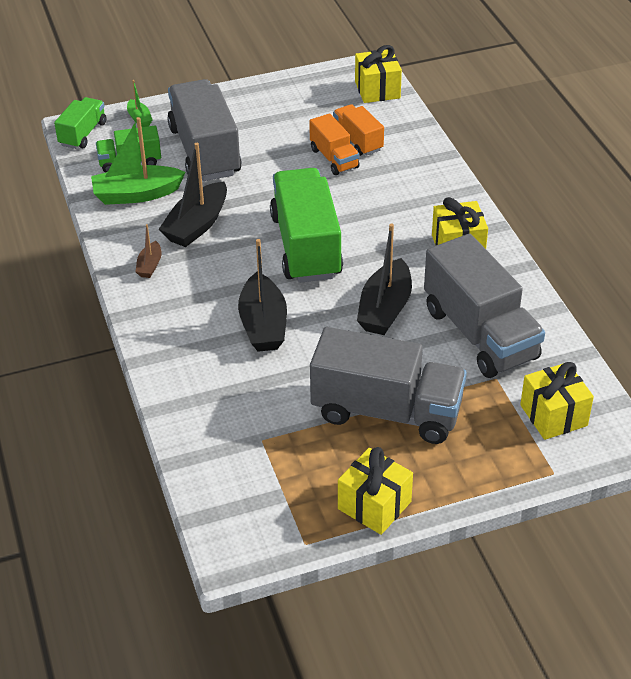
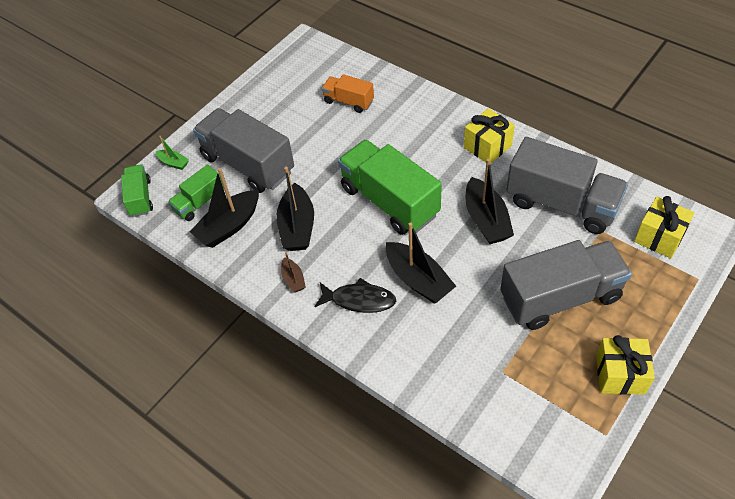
camera: 30 degrees left, 10 degrees up
green boat [91,117,186,205] -> black boat [190,168,259,248]
orange truck [309,113,360,175] -> none
yellow gift [355,45,402,103] -> none
none -> black fish [314,278,396,313]

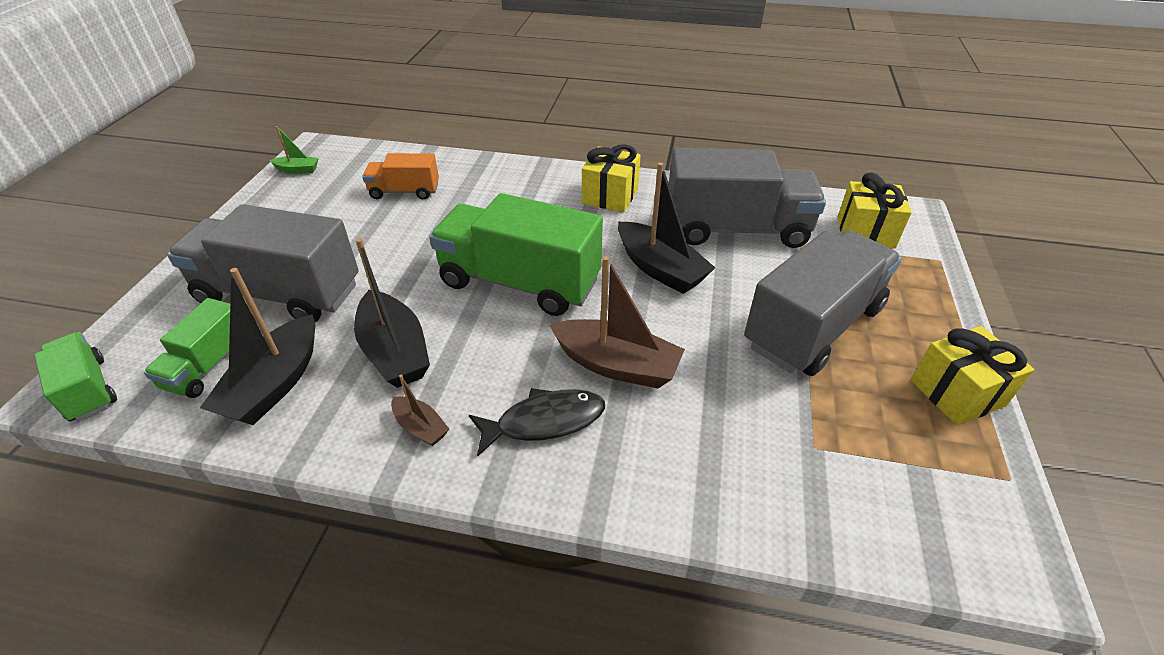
camera: 30 degrees left, 10 degrees down
green boat [156,136,189,170] -> green boat moved to [269,126,319,174]
black boat [386,222,456,304] -> brown boat [550,256,685,388]

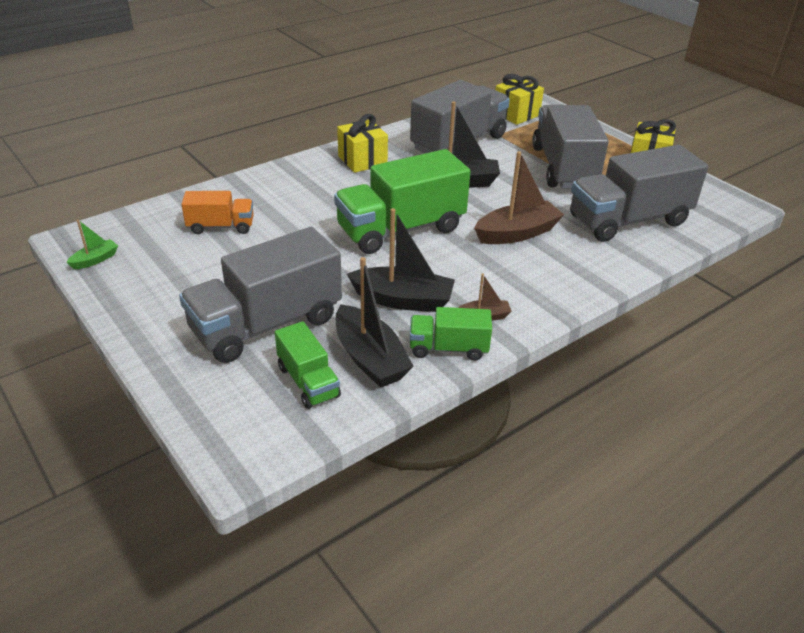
camera: 50 degrees left, 5 degrees down
green truck [34,332,117,421] -> green truck moved to [410,307,492,361]
orange truck [362,153,439,200] -> orange truck turned 135 degrees counterclockwise [181,191,254,234]
black fish [469,388,605,456] -> none
none -> grey truck [570,145,708,242]

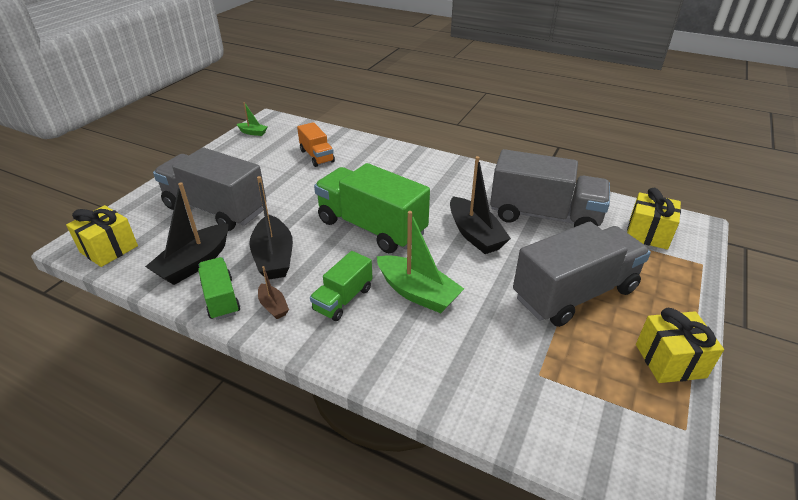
camera: 65 degrees right, 0 degrees up
green truck [275,321,341,409] -> green truck moved to [310,251,373,321]
yellow gift [337,114,388,173] -> yellow gift moved to [66,205,138,267]
brown boat [474,151,564,244] -> green boat [377,211,464,313]
grey truck [570,145,708,242] -> none

